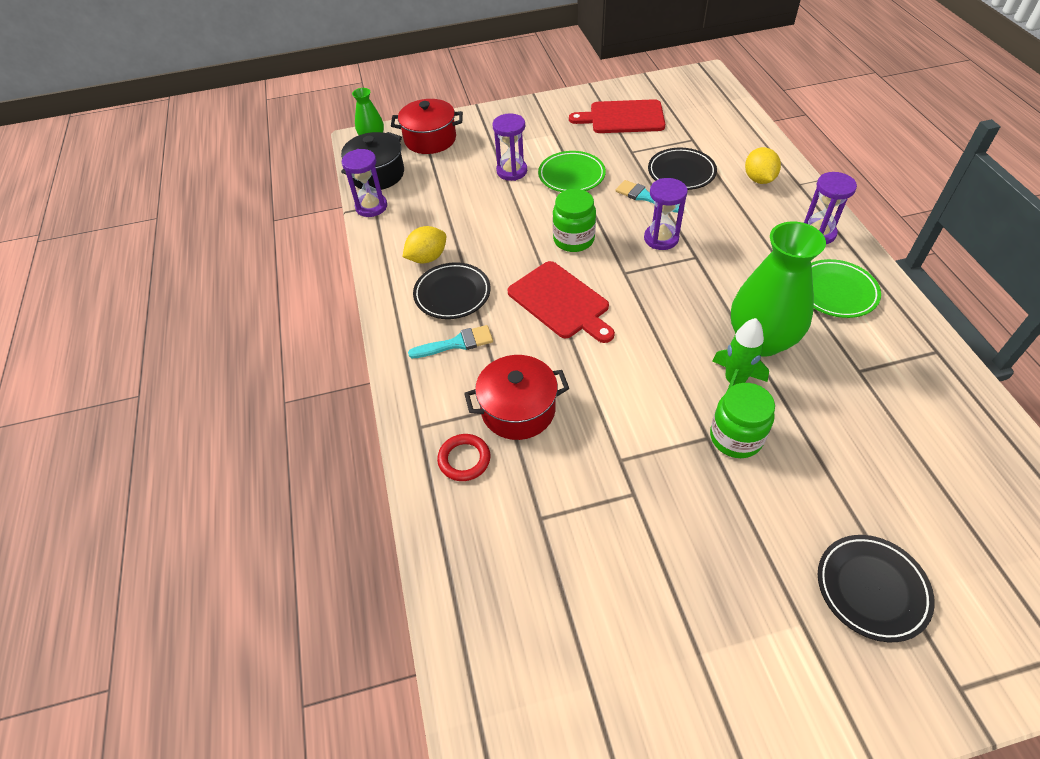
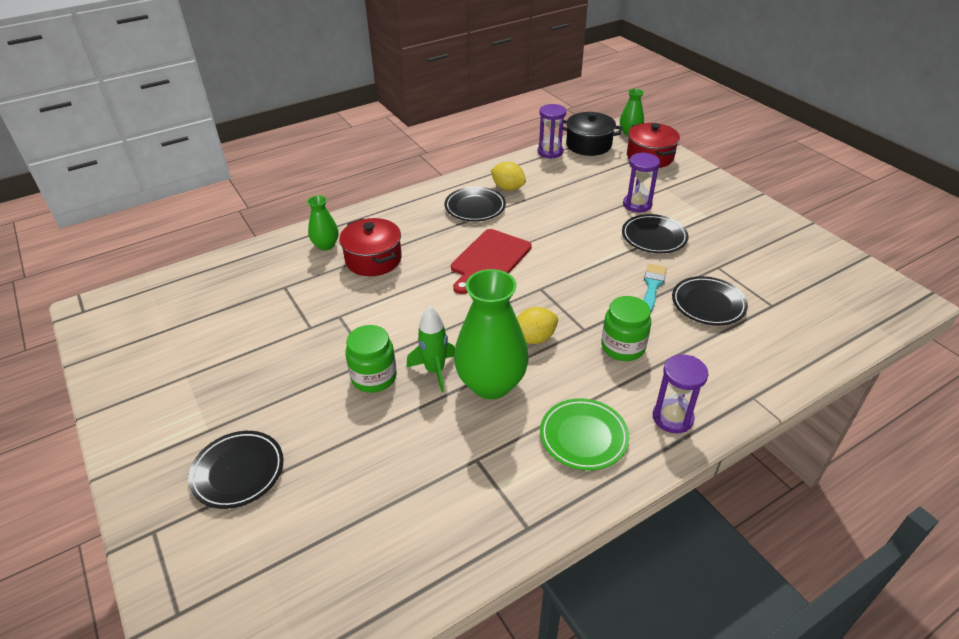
camera: 70 degrees right, 10 degrees down
turquoise brush [408,325,493,358] -> none
red ring [437,434,490,481] -> green vase [307,196,338,251]
green plate [538,151,606,192] -> black plate [622,214,689,253]
green jar [553,189,596,252] -> green jar moved to [601,296,651,361]
red cutting board [569,99,665,133] -> none
purple hourglass [644,178,688,250] -> none
yellow lemon [745,147,781,184] -> yellow lemon moved to [517,307,558,344]

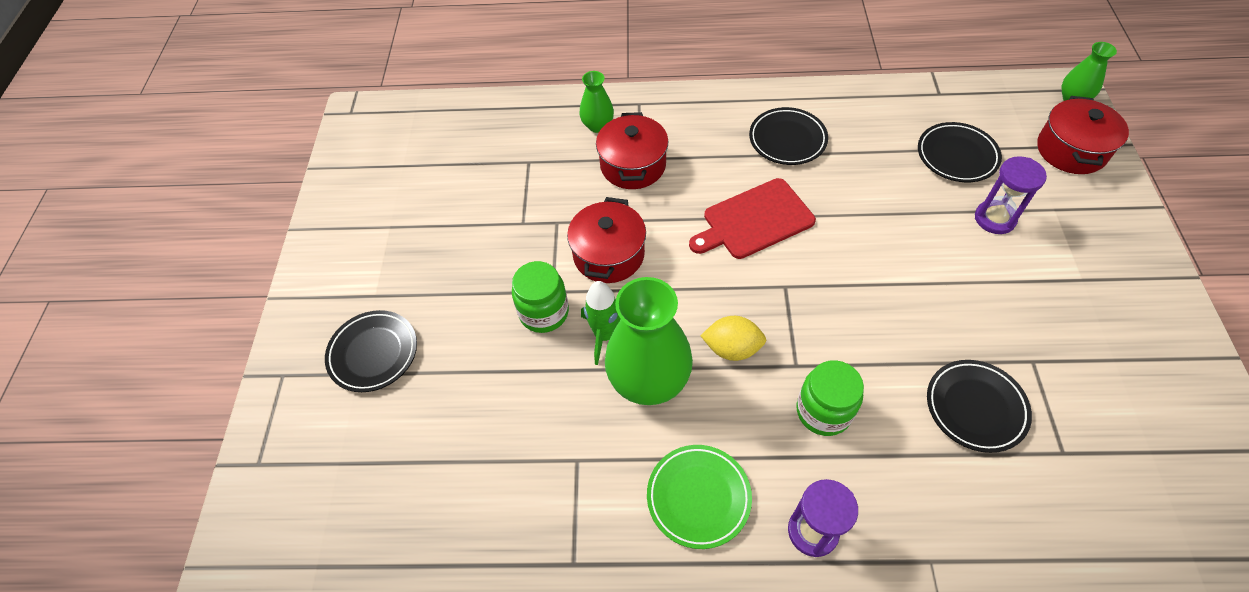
camera: 35 degrees right, 15 degrees up
yellow lemon [491,162,526,191] -> none
purple hourglass [538,104,566,159] -> none
black pot [563,112,622,156] -> none
black plate [622,214,689,253] -> black plate moved to [918,122,1002,182]
turquoise brush [644,264,667,312] -> none
none -> red pot [567,197,646,283]

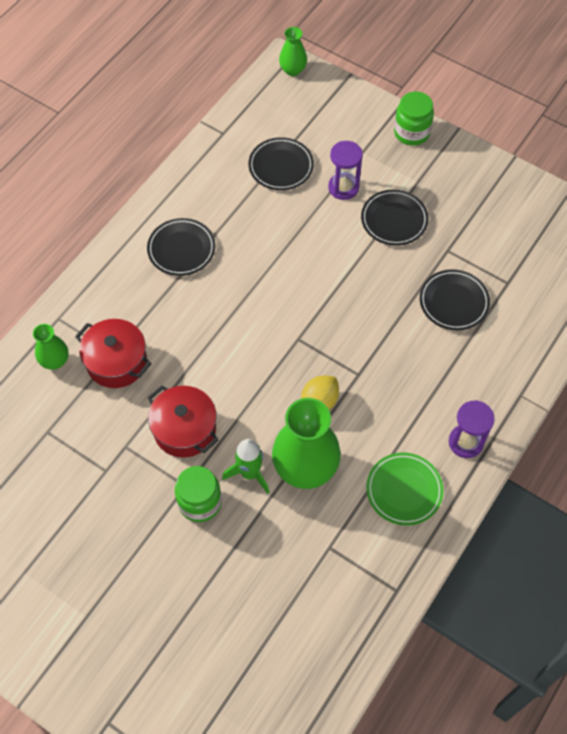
camera: 60 degrees left, 5 degrees up
black plate [325,310,417,392] -> black plate moved to [361,189,429,246]
red cutting board [689,178,816,259] -> none
green jar [796,360,864,436] -> green jar moved to [394,91,434,146]
red pot [1037,96,1129,174] -> none

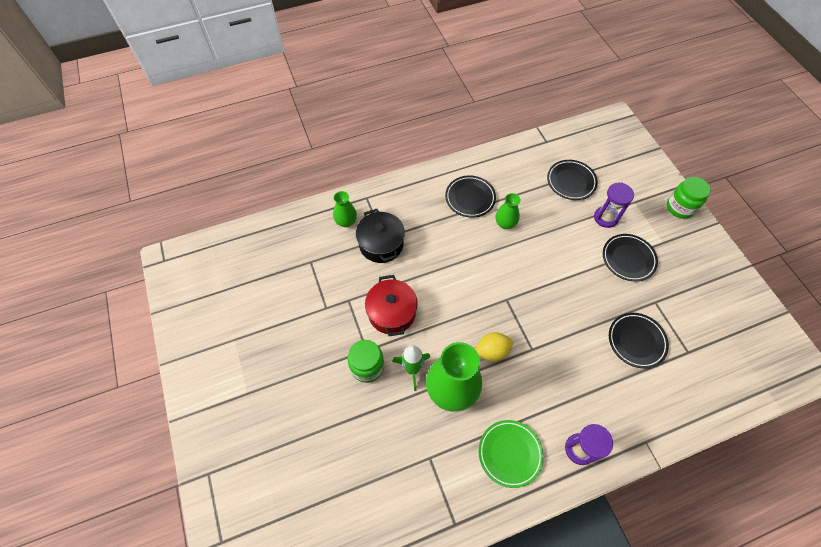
camera: 35 degrees right, 0 degrees up
red pot [75,319,152,388] -> black pot [356,209,405,263]
green vase [279,27,307,76] -> green vase moved to [496,193,521,229]

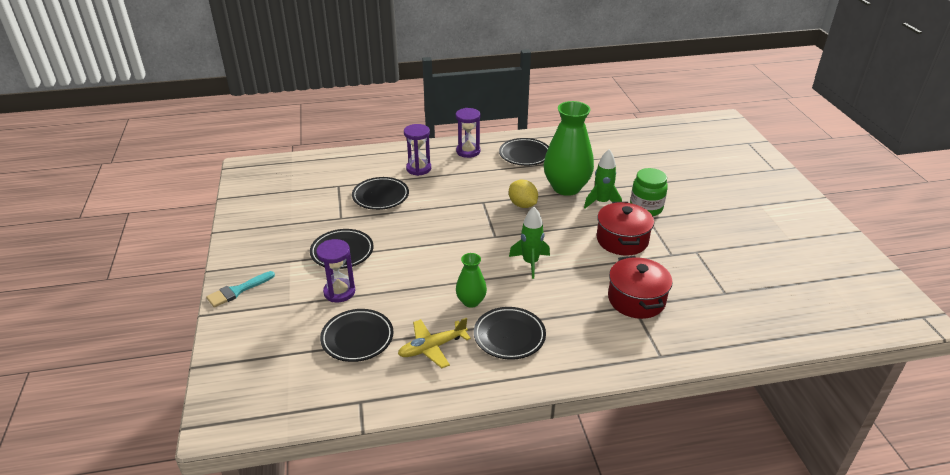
camera: 170 degrees left, 25 degrees down
green vase [333,191,357,227] -> none
black pot [356,209,405,263] -> red pot [608,256,673,319]
yellow lemon [475,332,513,361] -> yellow lemon turned 60 degrees clockwise [509,180,538,208]
green plate [478,420,544,488] -> black plate [499,138,549,166]
green jar [667,177,711,219] -> turquoise brush [206,271,275,308]
none -> yellow plane [398,317,471,368]
none -> purple hourglass [404,124,431,176]
none -> green rocket [509,207,550,279]

